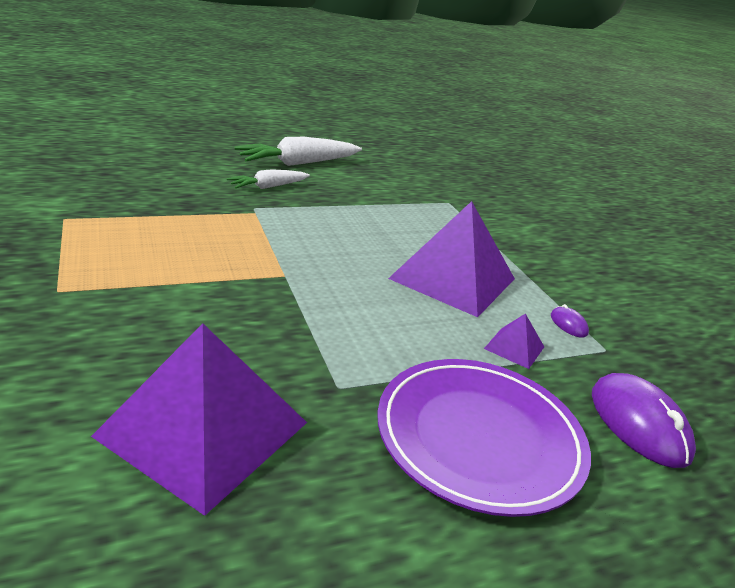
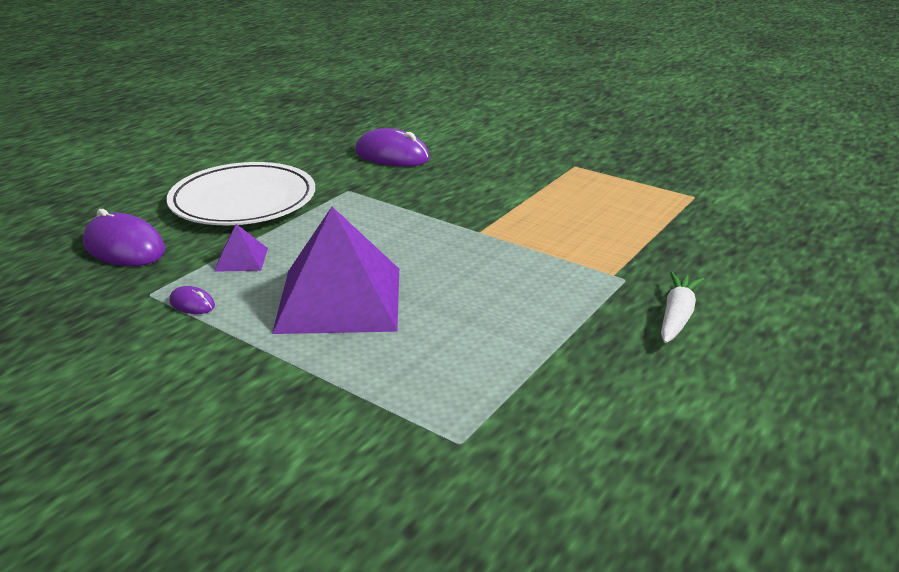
camera: 150 degrees right, 0 degrees up
purple pyramid [91,323,307,516] -> purple mouse [355,128,430,167]
white carrot [235,137,362,166] -> none
purple plate [378,359,591,517] -> white plate [167,162,315,225]

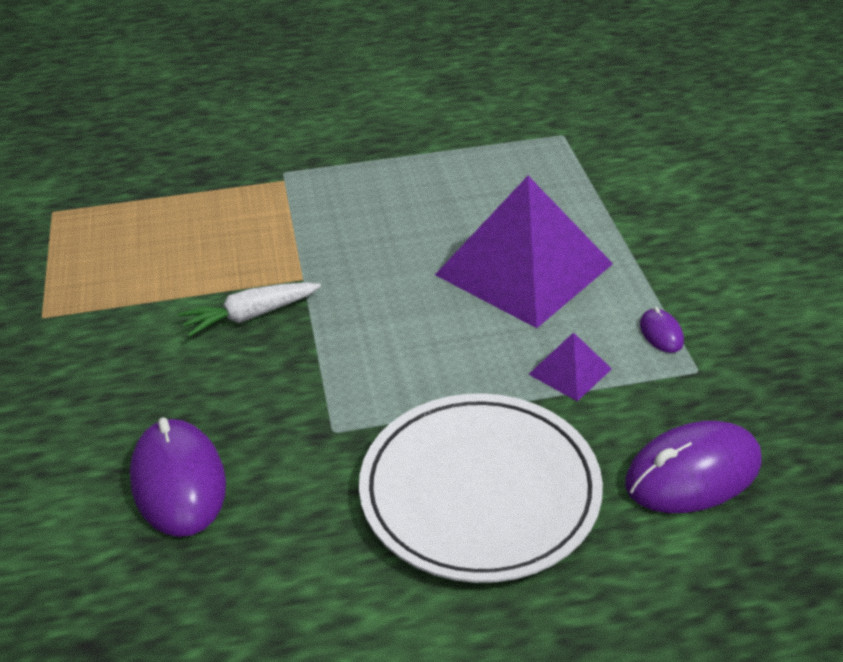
camera: 135 degrees left, 10 degrees up
purple mouse [83,209,165,266] -> purple mouse turned 75 degrees clockwise [625,421,762,513]
white carrot [661,272,704,343] -> white carrot moved to [178,282,321,337]

